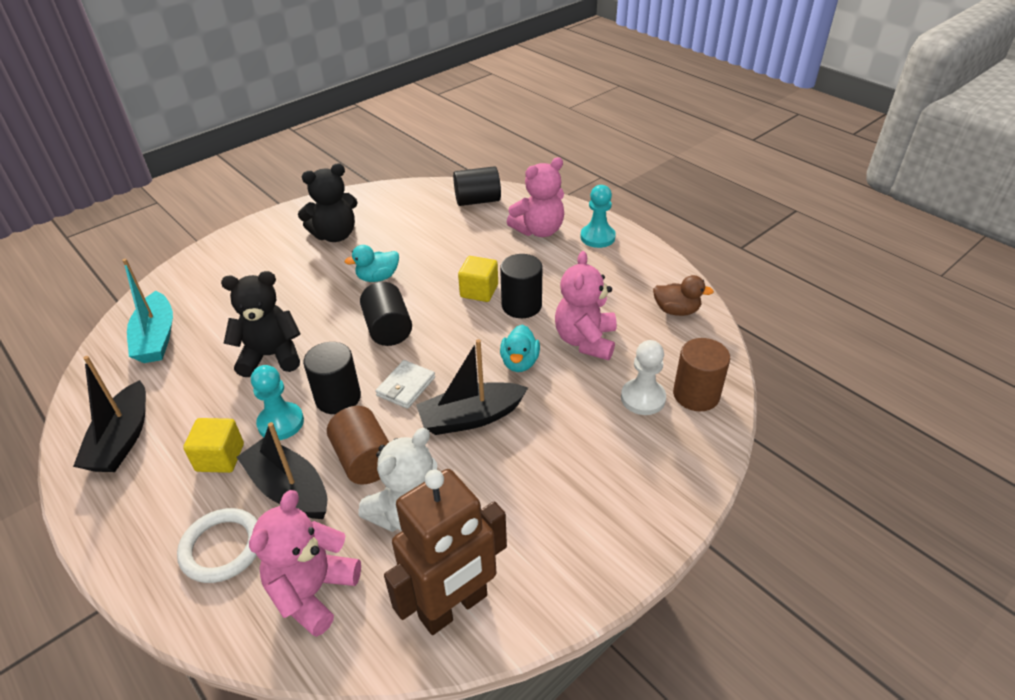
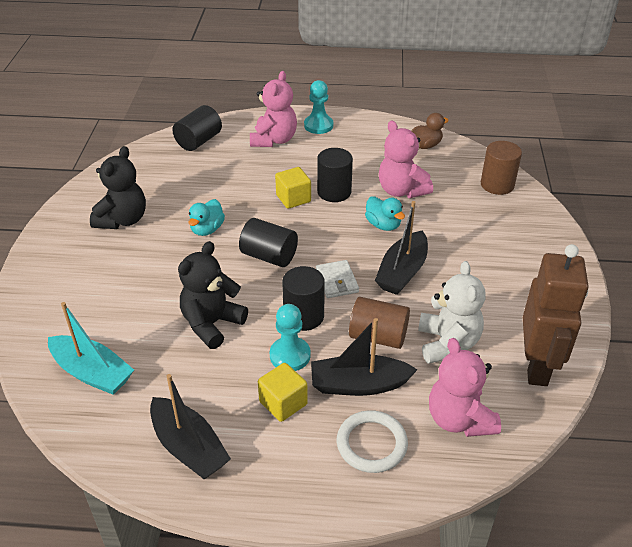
camera: 45 degrees left, 0 degrees up
white pawn [621,340,666,415] -> none

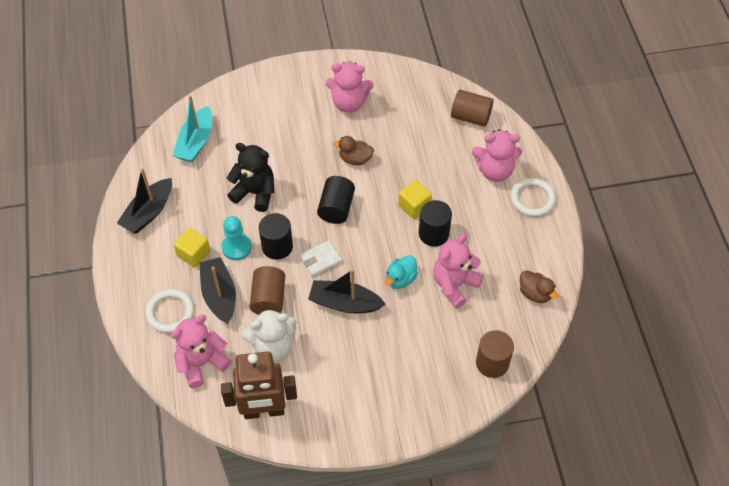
camera: 75 degrees right, 15 degrees up
black teddy bear [90,146,146,229] -> pink teddy bear [326,61,374,113]
black cylinder [172,105,222,151] -> brown cylinder [451,90,494,127]
turquoise duck [188,199,225,236] -> brown duck [333,136,374,165]
turquoise pawn [304,80,333,134] -> white ring [511,178,556,217]

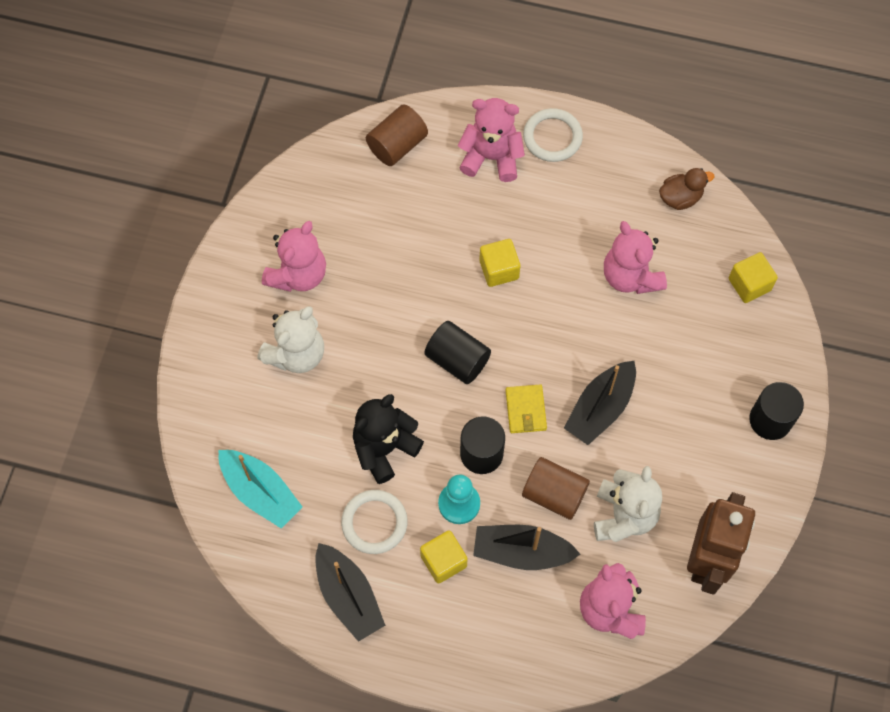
camera: 65 degrees left, 10 degrees up
white ring [145,289,194,333] -> white ring moved to [341,490,408,554]
white wallet [300,240,342,277] -> yellow wallet [505,384,547,433]
brown duck [333,136,374,165] -> none
turquoise duck [385,255,418,289] -> none
black cylinder [419,200,452,247] -> black cylinder moved to [749,382,804,440]
pink teddy bear [472,129,522,182] -> pink teddy bear turned 105 degrees counterclockwise [458,98,525,182]
brown cylinder [476,330,514,378] -> yellow cube [729,252,778,303]
none -> white teddy bear [257,306,324,373]

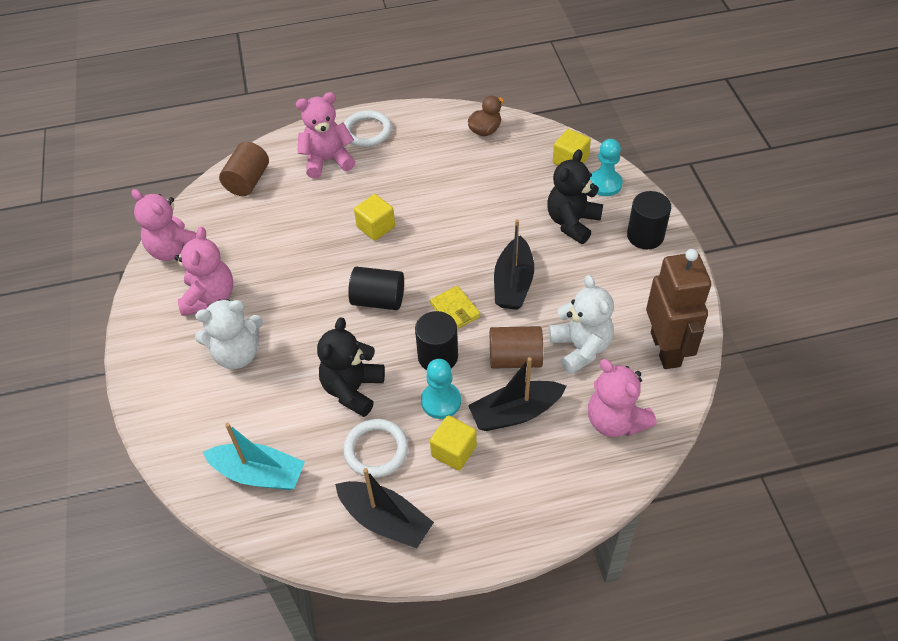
camera: 25 degrees left, 15 degrees down
white teddy bear [257,306,324,373] -> white teddy bear turned 60 degrees clockwise [195,299,263,369]
pink teddy bear [604,221,667,294] -> pink teddy bear moved to [131,189,197,261]
none -> black teddy bear [547,149,603,244]
none -> turquoise pawn [590,139,623,196]

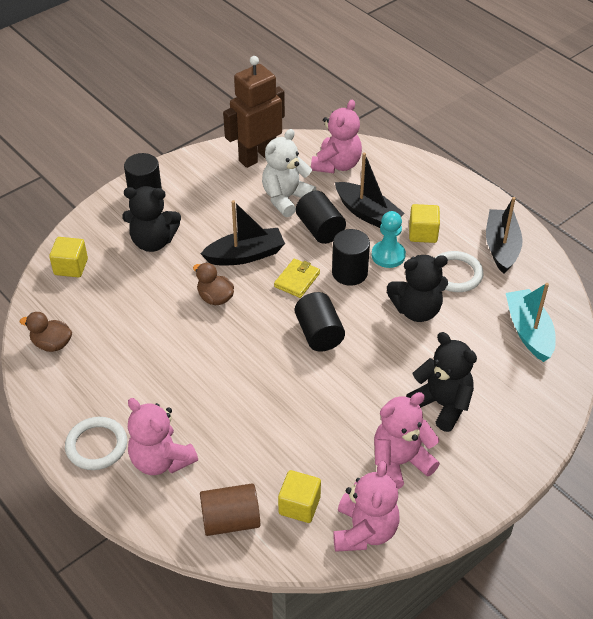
camera: 120 degrees left, 5 degrees down
white teddy bear [195,299,263,369] -> black teddy bear [406,332,477,432]
yellow cube [354,194,395,241] -> yellow cube moved to [278,470,321,523]
brown cylinder [490,326,543,369] -> black cylinder [296,191,346,244]
turquoise pawn [590,139,623,196] -> none
none -> brown duck [193,263,234,305]

